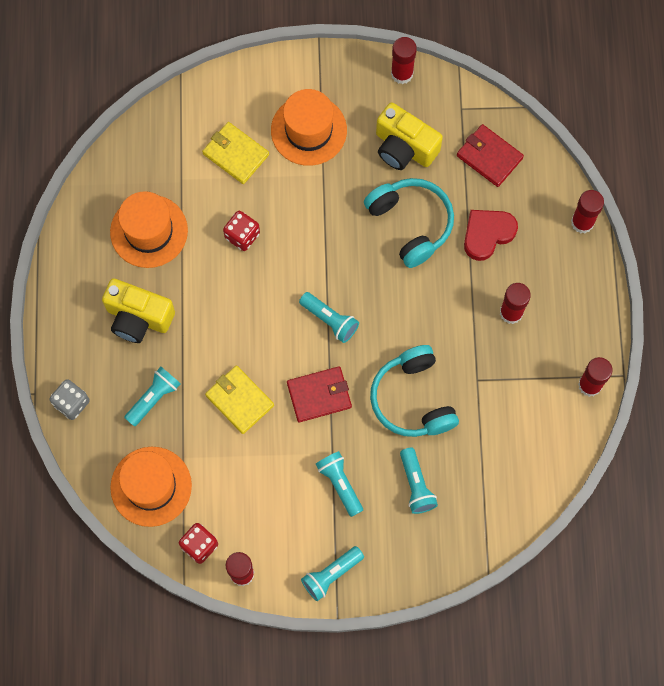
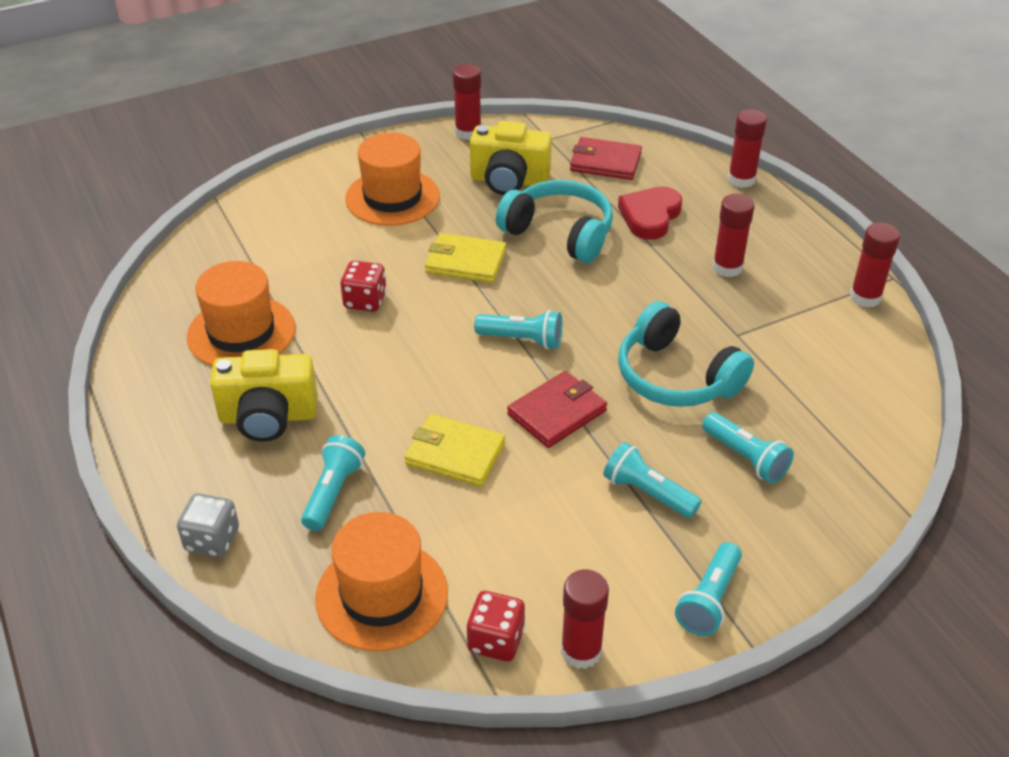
camera: 25 degrees left, 30 degrees down
yellow wallet [202,122,269,184] -> yellow wallet moved to [425,233,506,283]

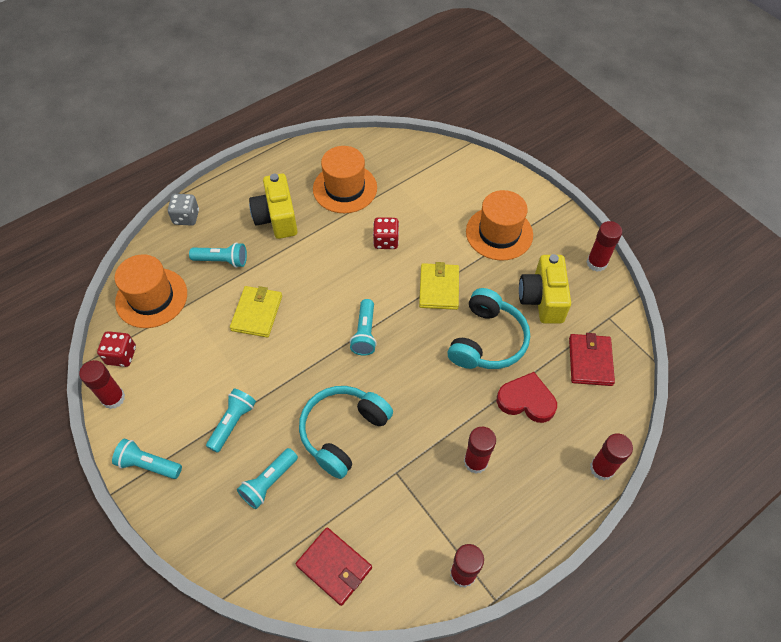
camera: 80 degrees right, 15 degrees up
red wallet [507,371,607,448] -> red wallet moved to [296,527,372,606]

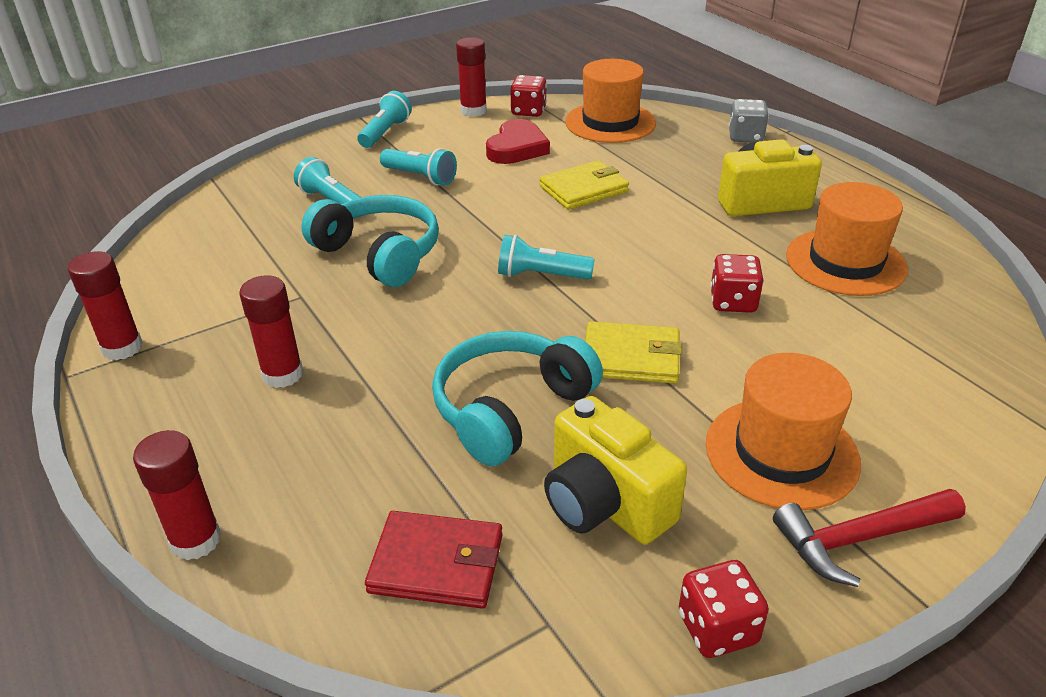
camera: 95 degrees right, 20 degrees down
turquoise flashlight [189,242,247,268] -> none
yellow wallet [230,286,282,338] -> yellow wallet turned 45 degrees counterclockwise [540,160,629,210]
red wallet [296,527,372,606] -> none
turquoise headphones [448,288,530,369] -> turquoise headphones turned 105 degrees clockwise [432,331,603,466]
red heart [497,372,557,423] -> red heart moved to [486,119,550,164]
yellow camera [519,254,571,324] -> yellow camera turned 135 degrees counterclockwise [544,396,687,544]
red glue stick [587,221,622,272] -> red dice [679,560,769,658]
none -> red hammer [773,489,966,587]

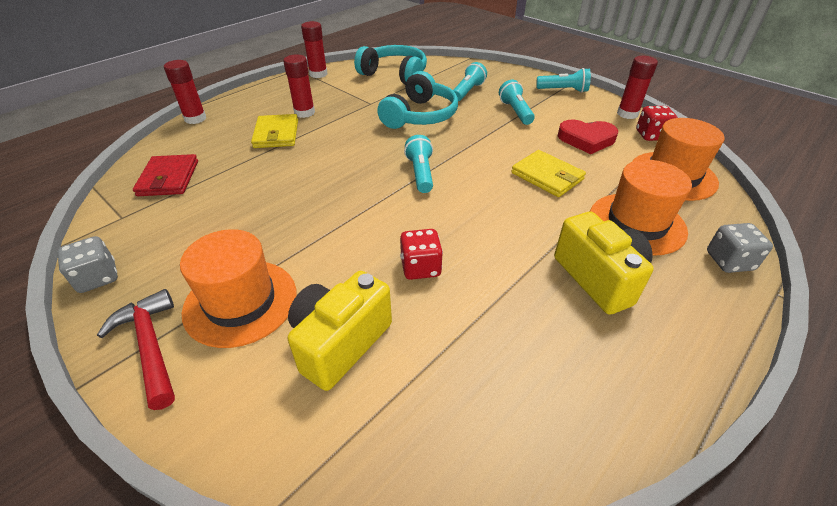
camera: 75 degrees right, 5 degrees up
turquoise flashlight [380,148,457,186] -> turquoise flashlight turned 150 degrees clockwise [499,80,535,125]
turquoise headphones [432,331,603,466] -> turquoise headphones moved to [354,45,427,85]
yellow camera [544,396,687,544] -> yellow camera moved to [288,271,392,391]
yellow wallet [585,321,682,384] -> yellow wallet moved to [251,114,298,148]
red dice [679,560,769,658] -> grey dice [58,236,118,293]
orange hat [786,182,908,296] -> orange hat moved to [590,160,692,256]

